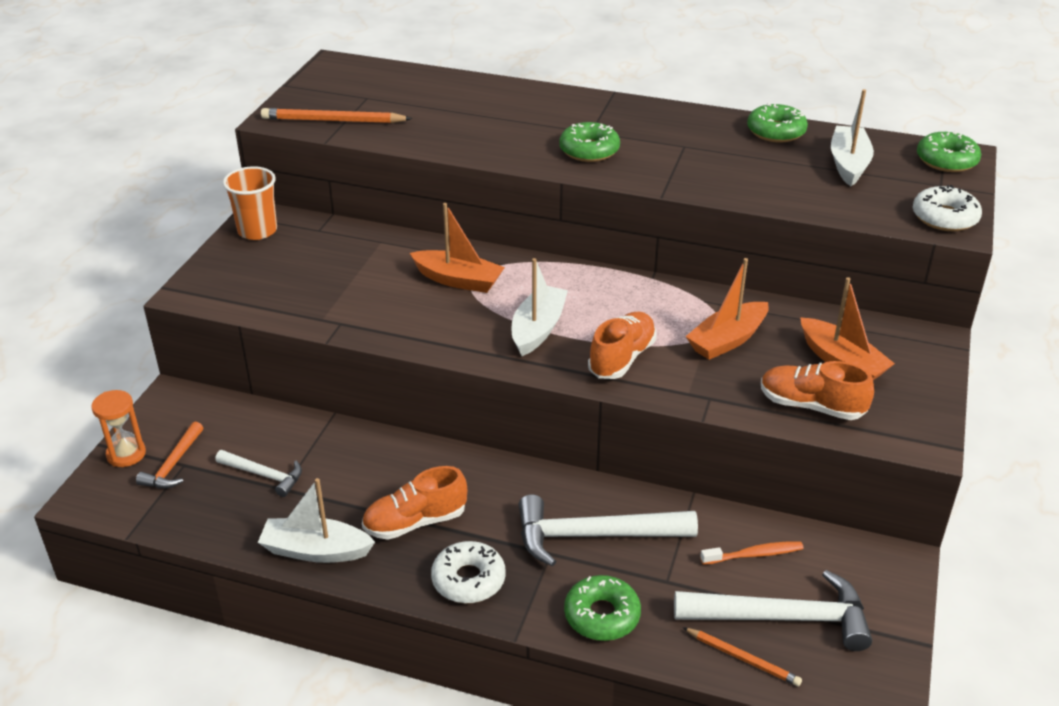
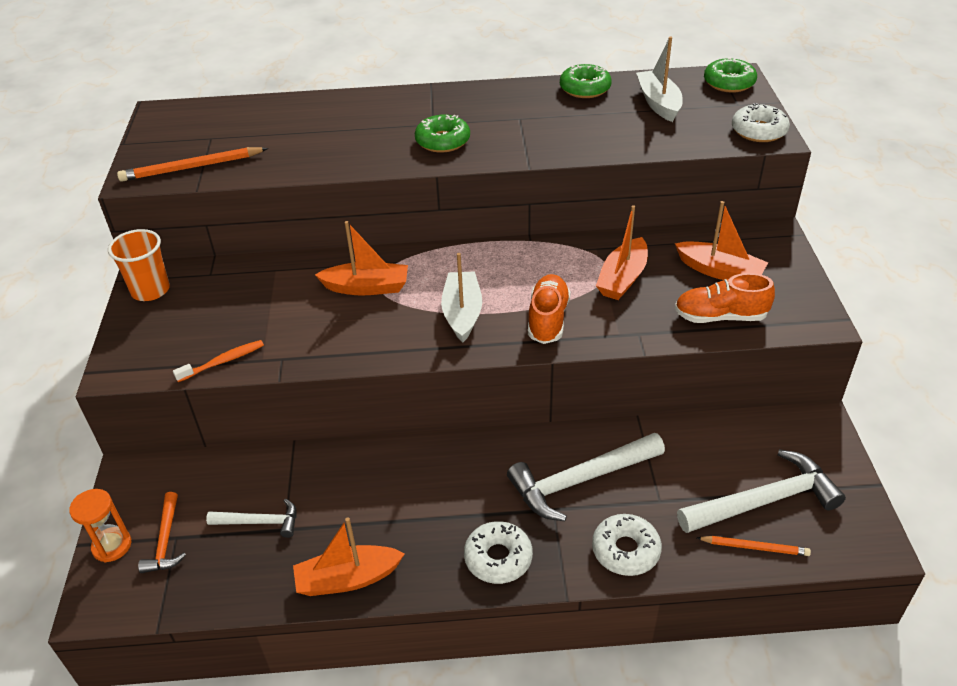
camera: 20 degrees left, 5 degrees up
white boat [258,478,375,563] -> orange boat [293,517,405,596]
orange shoe [362,466,467,540] -> none
green donut [564,575,641,641] -> white donut [592,514,662,576]
orange toothbrush [700,541,804,565] -> orange toothbrush moved to [173,340,264,382]

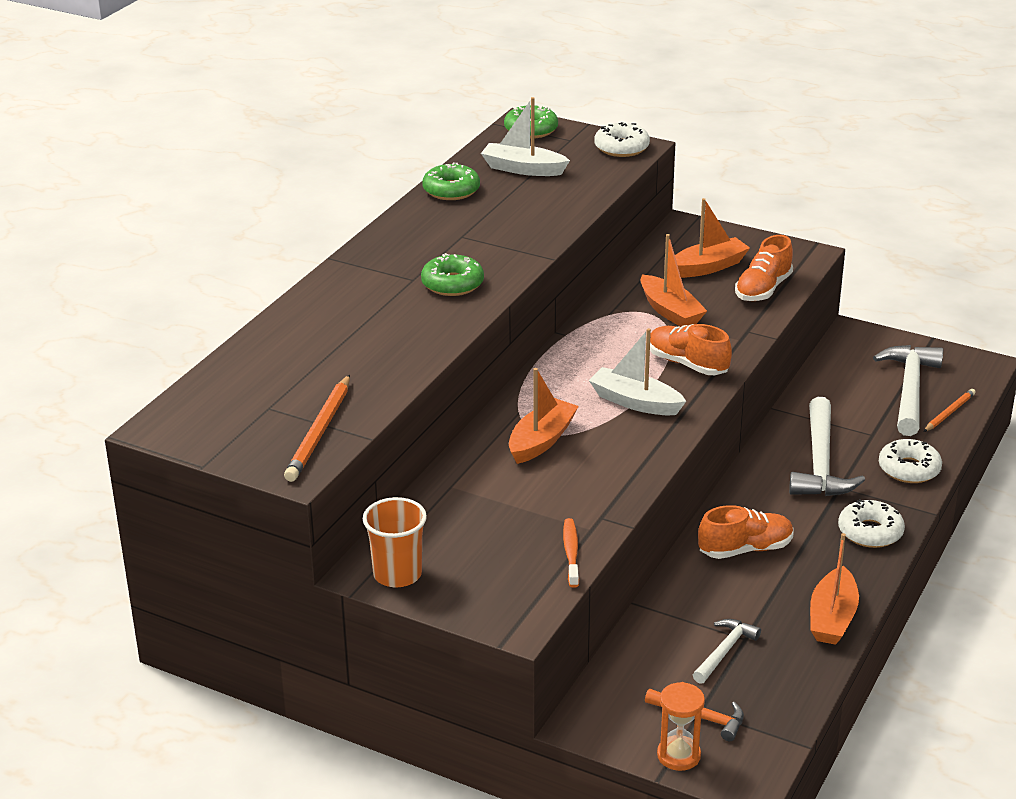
camera: 60 degrees left, 10 degrees down
none -> orange shoe [698,505,794,559]

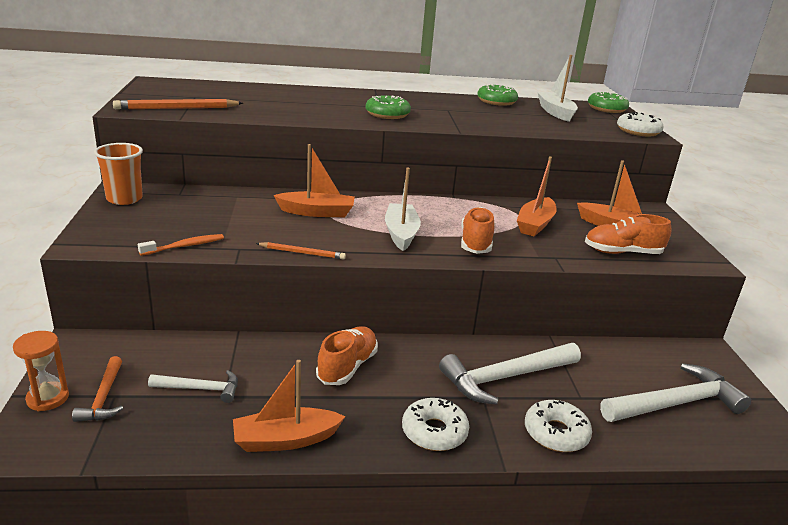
camera: 55 degrees right, 5 degrees down
orange shoe [698,505,794,559] -> orange shoe turned 105 degrees counterclockwise [316,326,378,385]
orange pencil [924,389,976,432] -> orange pencil moved to [256,242,346,259]

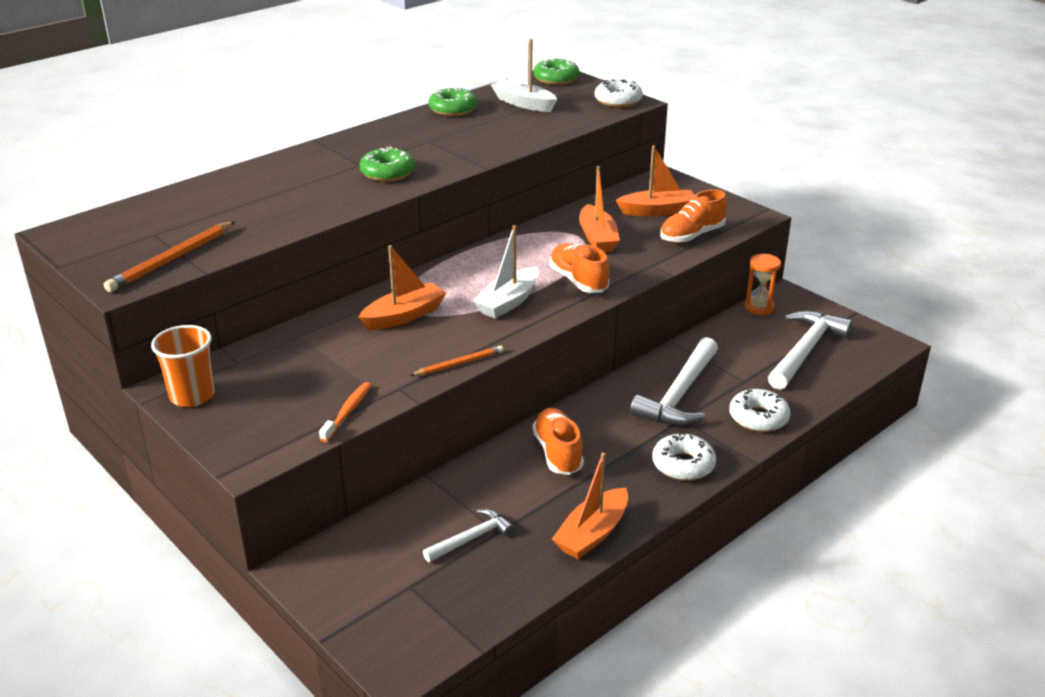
camera: 35 degrees left, 5 degrees up
orange hourglass [13,331,69,411] -> orange hourglass moved to [744,254,781,315]
orange hammer [72,356,123,422] -> none
white boat [385,167,421,251] -> white boat turned 105 degrees counterclockwise [472,225,539,319]

